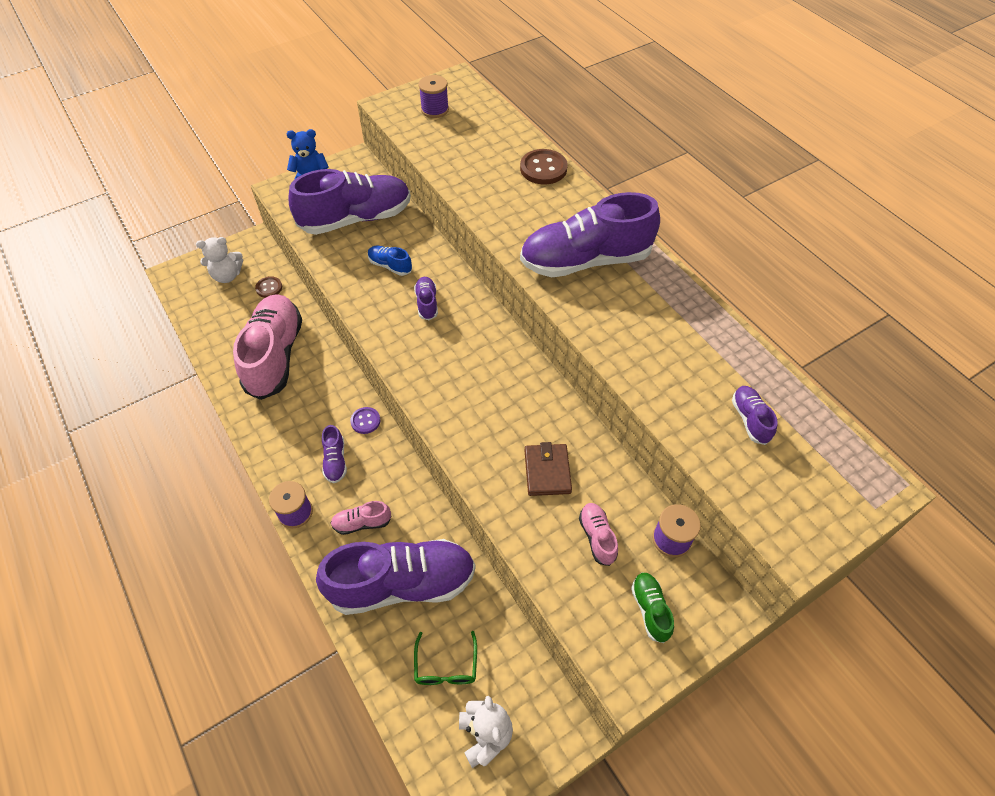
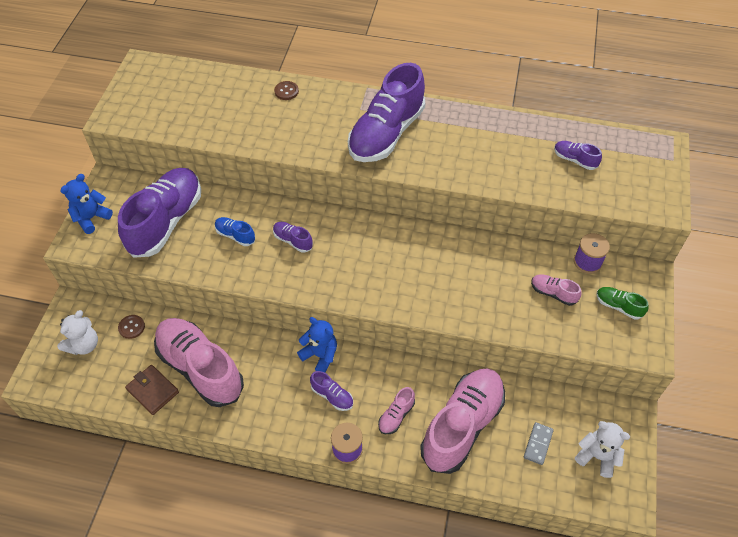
camera: 45 degrees left, 0 degrees up
purple shoe [316,539,476,615] -> pink shoe [420,368,505,474]
purple button [350,407,380,434] -> blue teddy bear [297,317,337,373]
blue shoe [368,246,412,276] -> blue shoe turned 45 degrees clockwise [215,217,255,246]
green glasses [414,631,477,685] -> grey domino [524,422,554,465]
purple spool [419,75,449,118] -> none
brown button [520,149,568,184] -> brown button [274,81,299,100], size x0.59
brown wallet [524,442,572,496] -> brown wallet moved to [125,365,179,415]

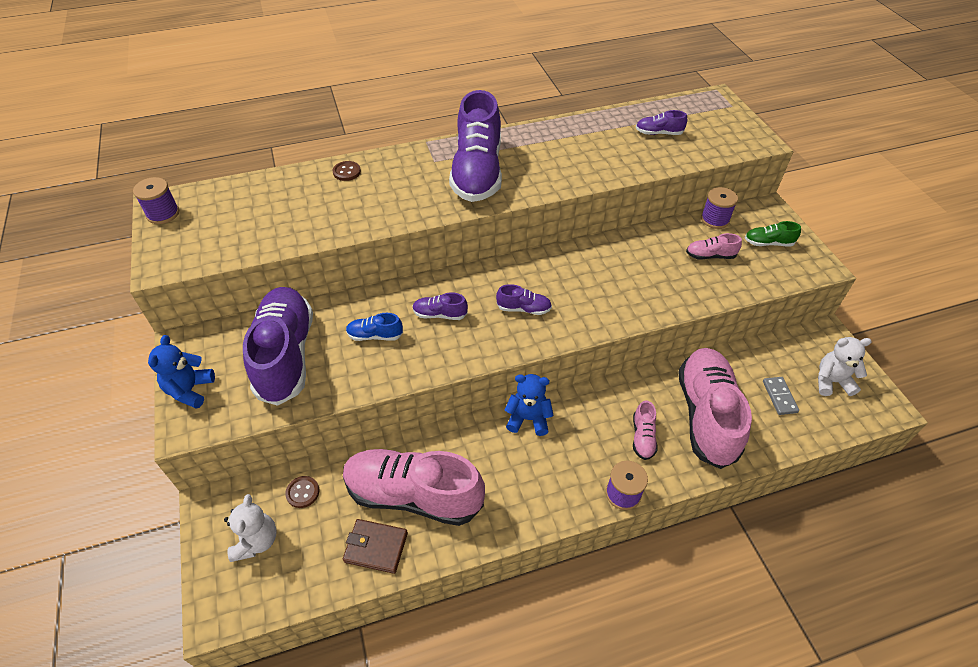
camera: 30 degrees left, 5 degrees down
purple shoe [310,371,353,411] -> purple shoe moved to [496,284,552,315]
none -> purple spool [133,177,179,224]

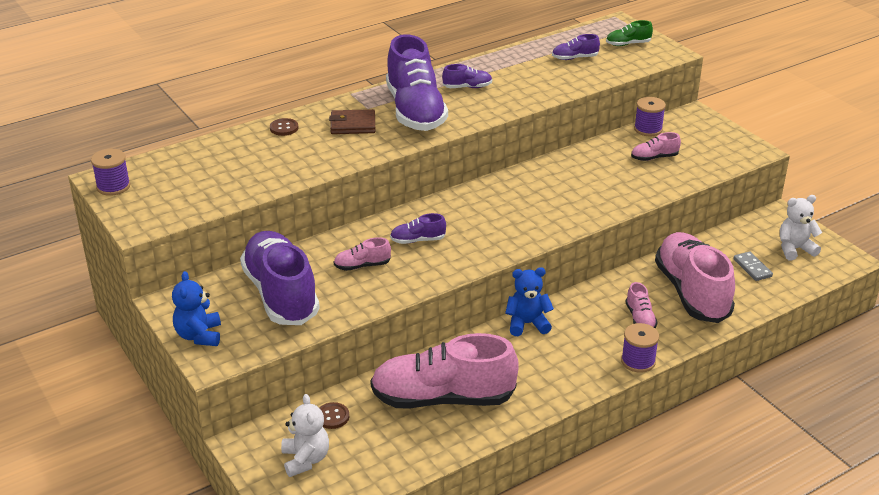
camera: 15 degrees left, 15 degrees down
brown wallet [343,519,408,574] -> brown wallet moved to [329,109,375,134]
blue shoe [346,313,403,341] -> pink shoe [334,237,391,271]
purple shoe [496,284,552,315] -> purple shoe moved to [442,64,492,88]
green shoe [745,221,801,246] -> green shoe moved to [606,20,653,46]

